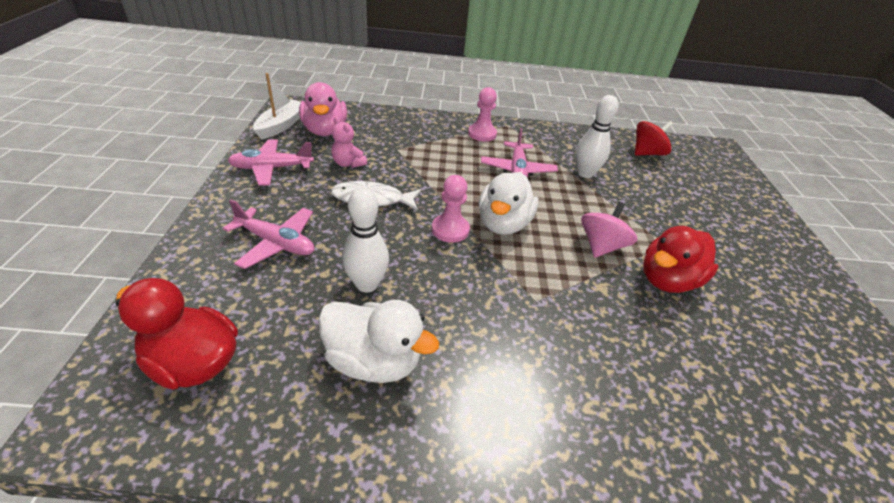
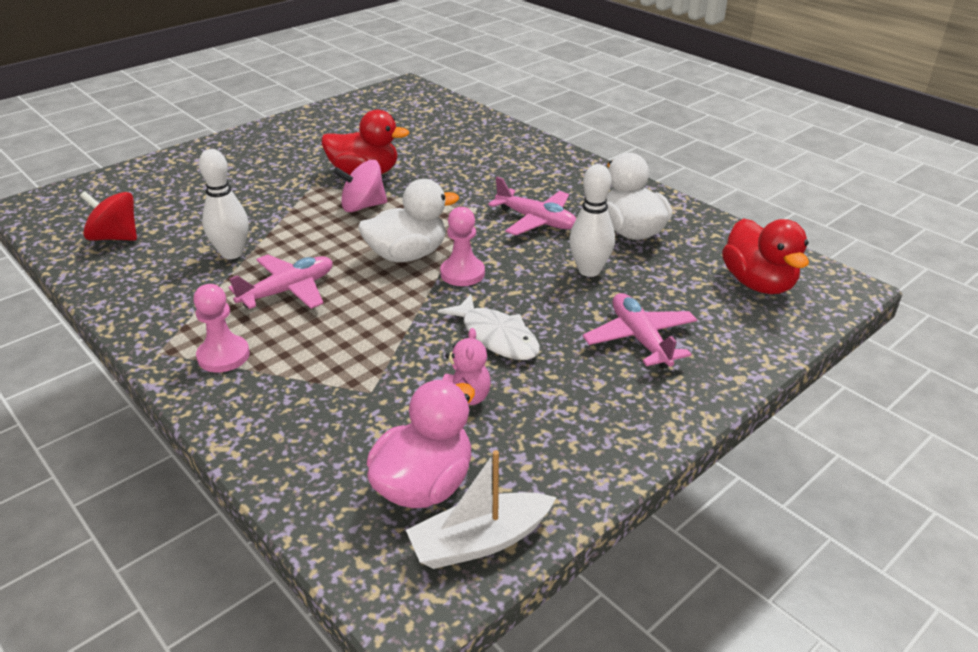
camera: 130 degrees left, 5 degrees down
pink plane [228,140,314,186] -> pink plane moved to [488,177,576,236]

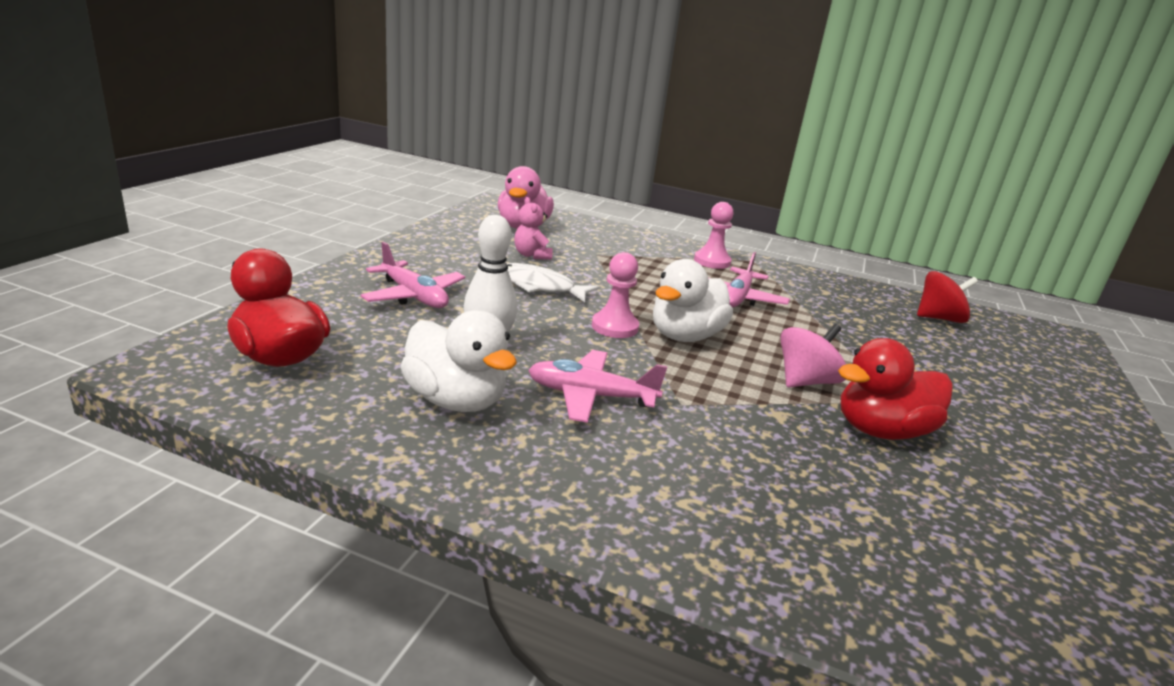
camera: 150 degrees right, 10 degrees down
white bowling pin [199,149,249,259] -> none
white boat [406,450,556,569] -> none

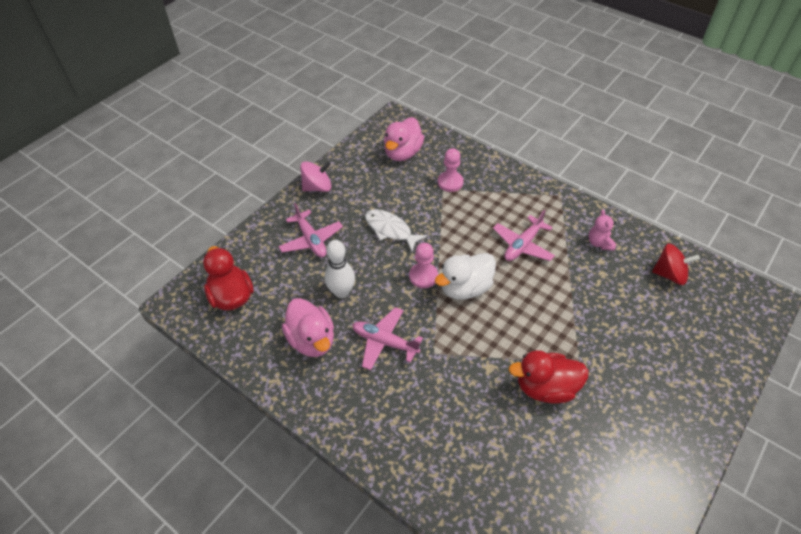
camera: 20 degrees right, 25 degrees up
white duck [400,310,517,412] -> pink duck [282,298,334,357]
pink teddy bear [514,197,553,260] -> pink teddy bear moved to [588,210,616,251]
pink pawn [694,202,734,269] -> pink pawn moved to [438,148,464,192]
pink spinning top [780,324,846,388] -> pink spinning top moved to [300,161,332,192]

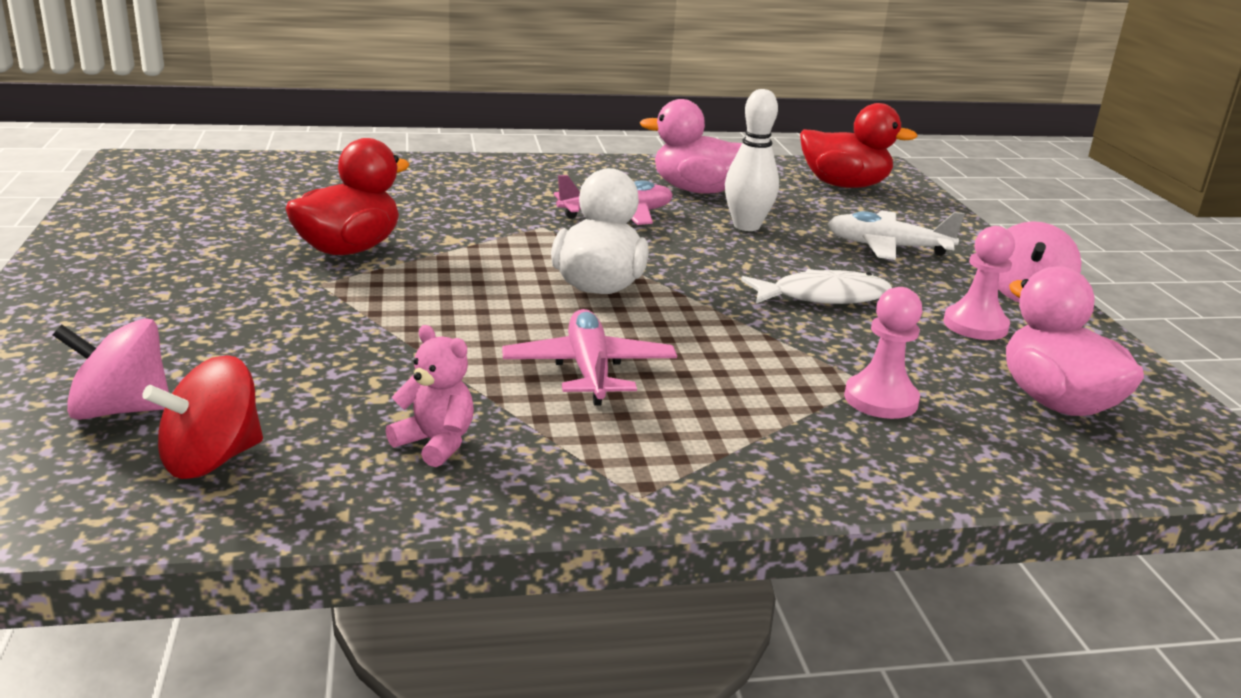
camera: 130 degrees right, 25 degrees down
pink plane [278,203,343,258] -> white plane [827,210,965,260]
pink pawn [409,243,438,288] -> pink pawn moved to [943,226,1015,340]
none -> pink spinning top [53,318,169,420]

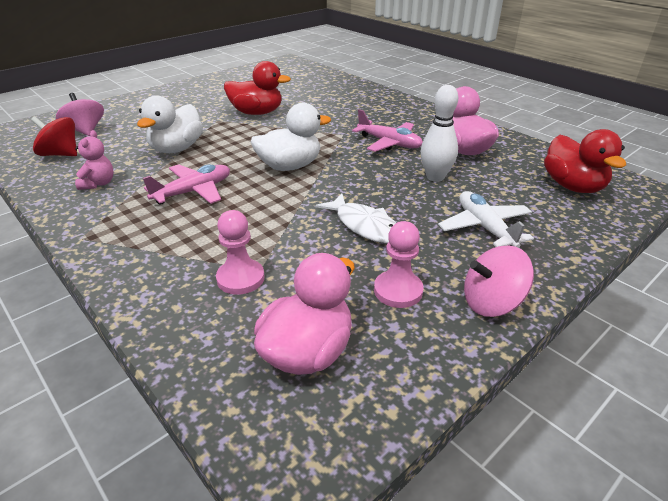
camera: 60 degrees right, 10 degrees up
none -> white duck [137,95,203,153]

